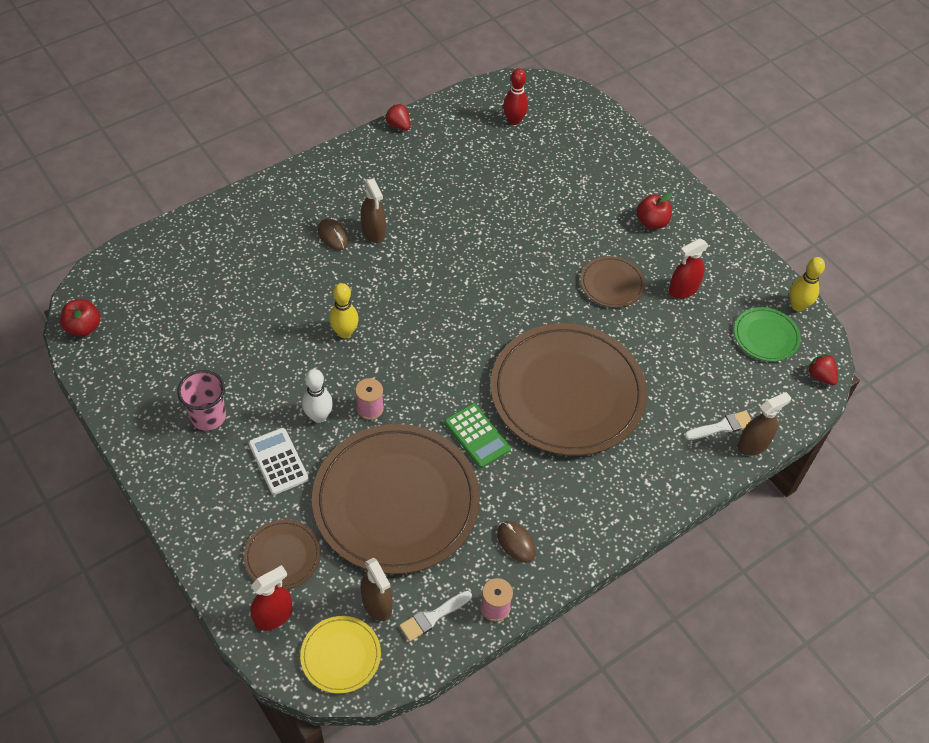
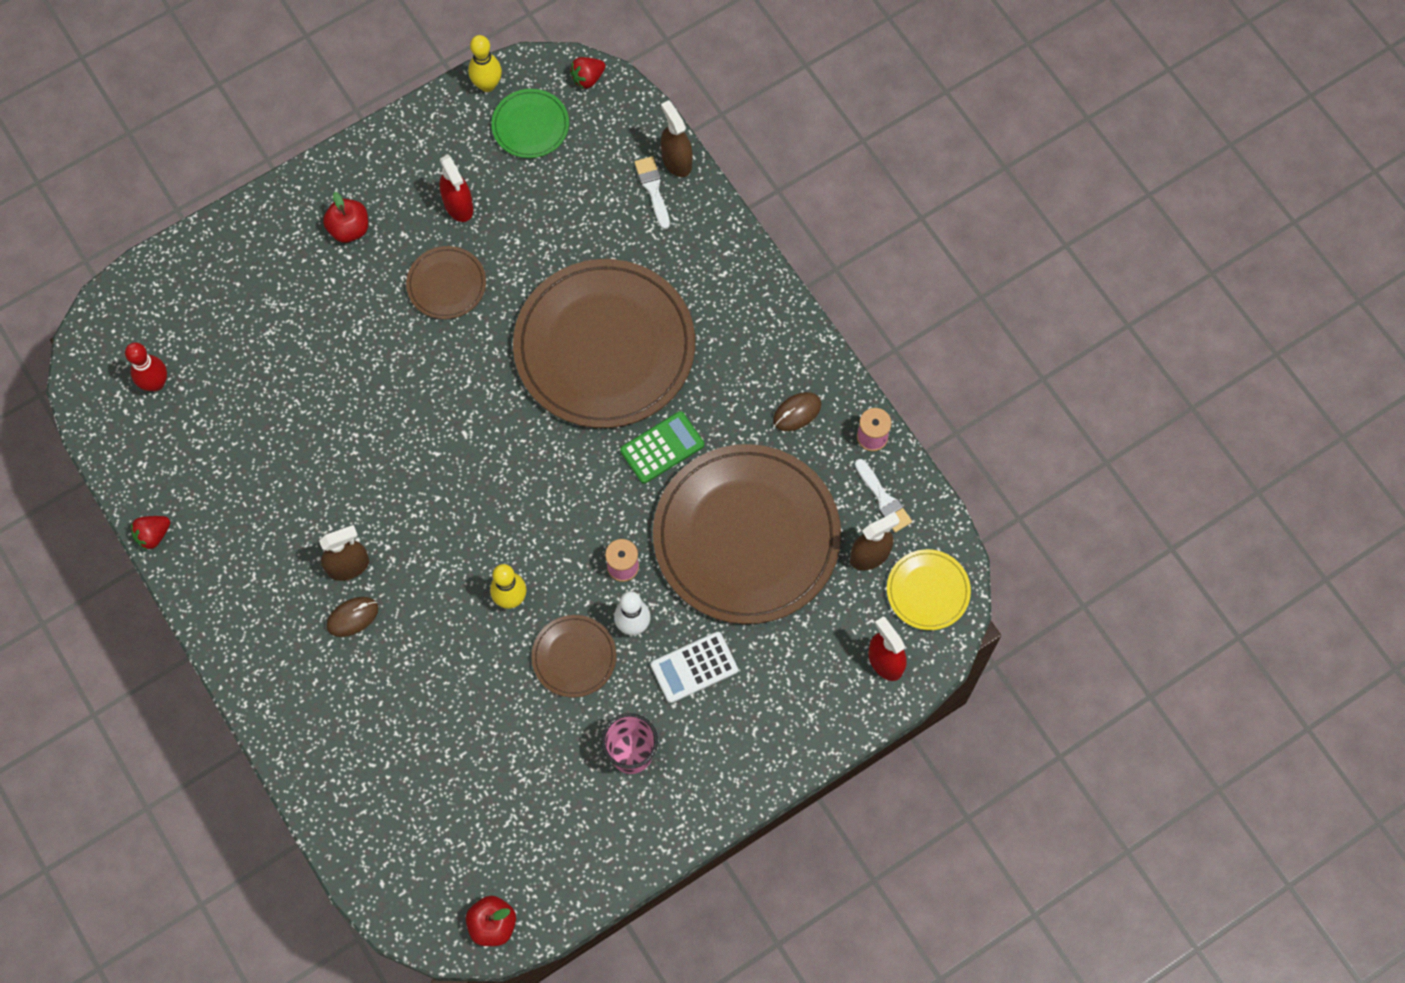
camera: 85 degrees left, 15 degrees up
brown plate [244,520,321,589] -> brown plate moved to [531,615,616,698]

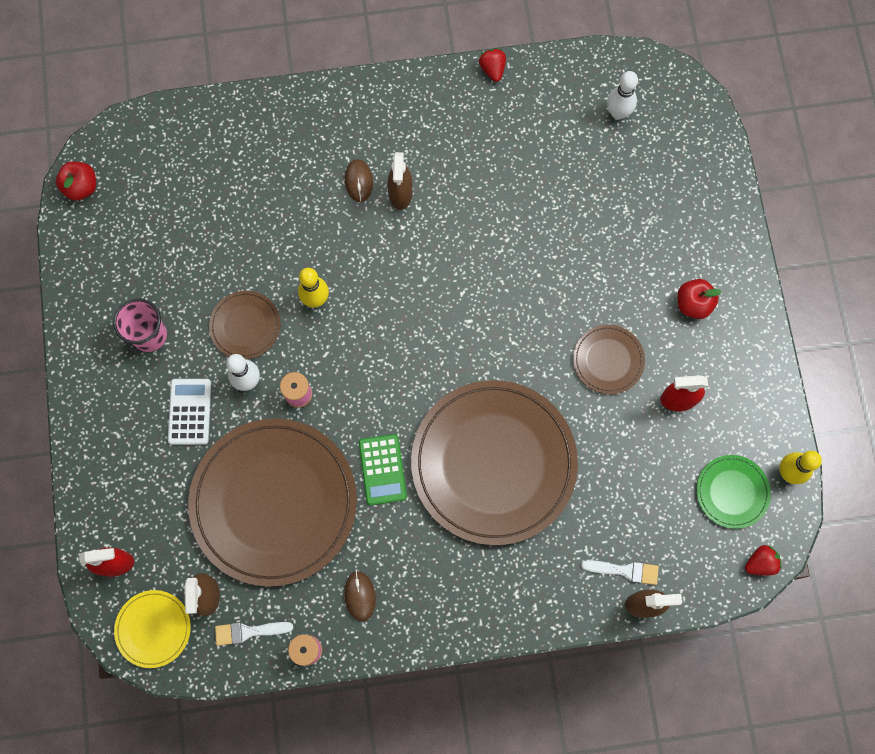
camera: 115 degrees right, 5 degrees up
red bowling pin [125,342,167,391] -> white bowling pin [607,71,638,120]
red strawberry [570,57,605,89] -> red strawberry turned 75 degrees clockwise [745,545,782,575]

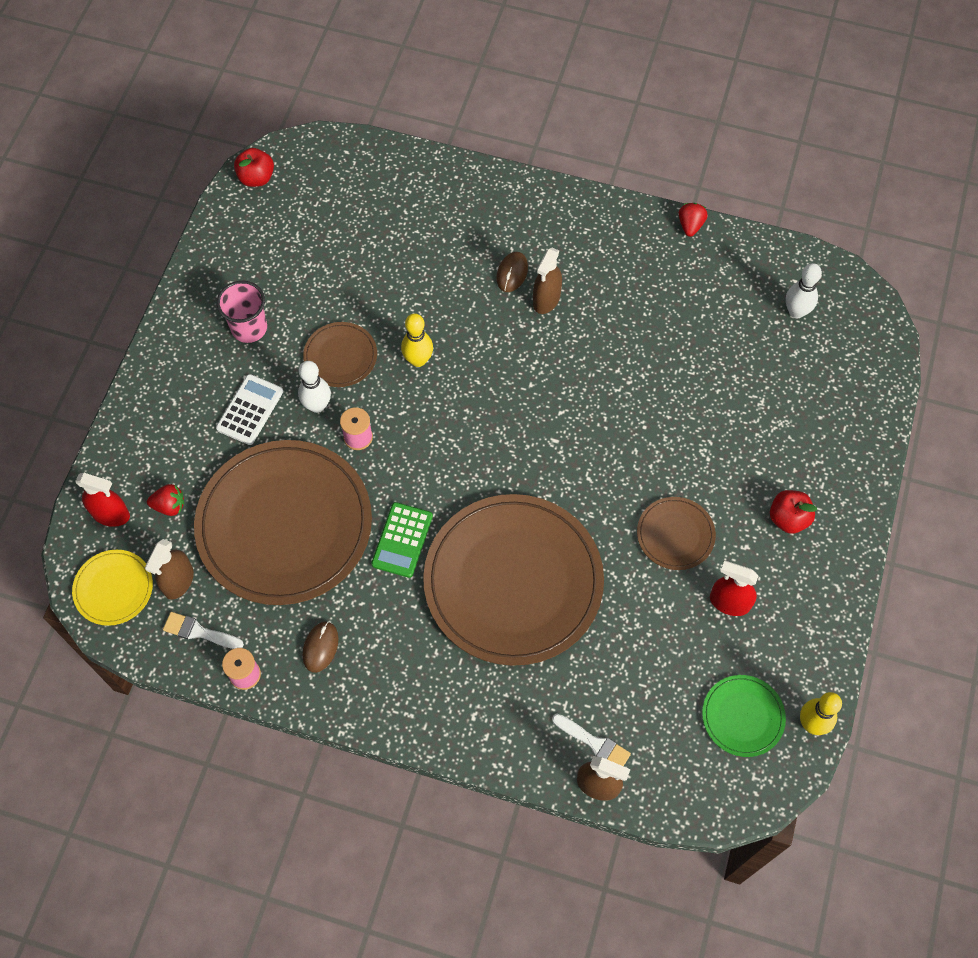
camera: 25 degrees right, 10 degrees down
red strawberry [745,545,782,575] -> red strawberry moved to [147,484,184,516]

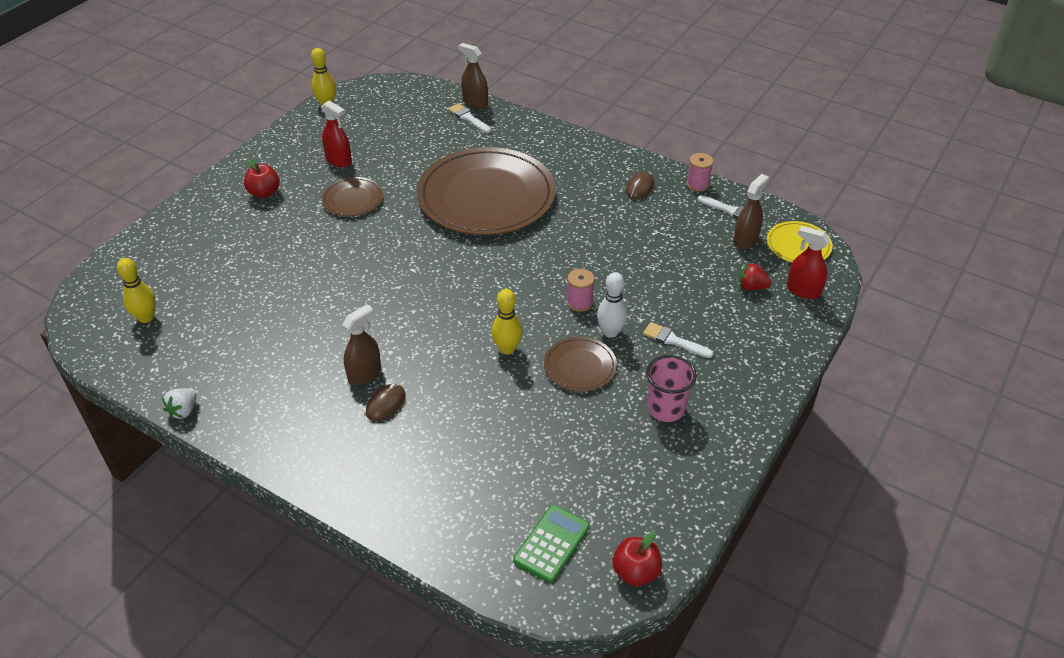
camera: 165 degrees left, 20 degrees down
brown plate [194,440,372,605] -> none
white calculator [216,374,283,445] -> white brush [643,322,713,358]
green calculator [371,502,433,578] -> green calculator moved to [513,505,590,583]
red strawberry [679,203,708,237] -> white strawberry [162,388,197,419]
green plate [702,675,786,757] -> none
white bowling pin [786,263,822,318] -> yellow bowling pin [117,258,156,323]

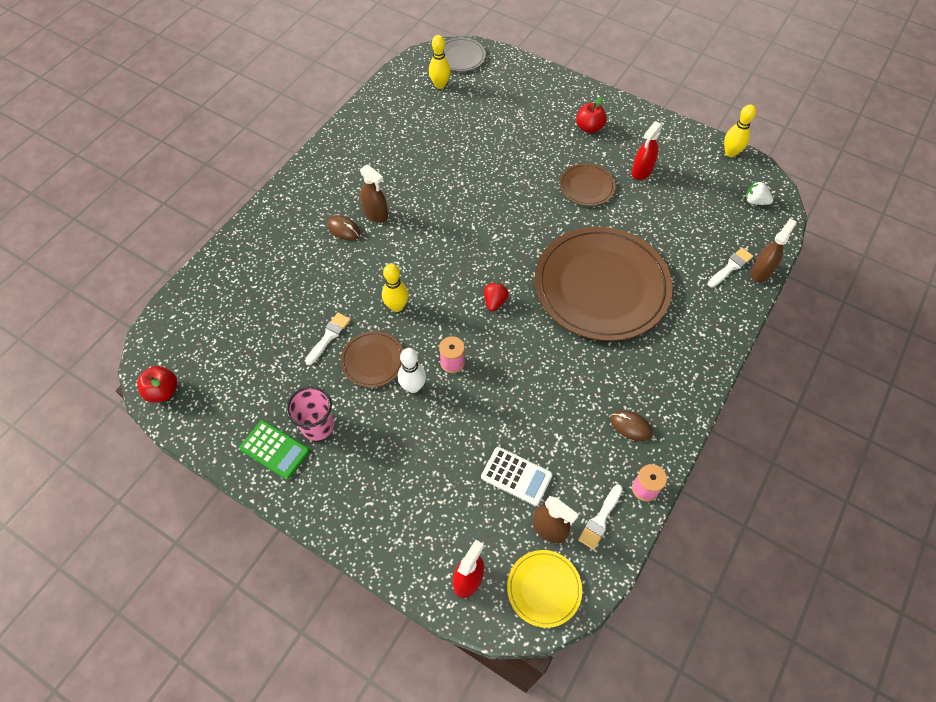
camera: 90 degrees right, 15 degrees up
white strawberry [162,388,197,419] -> white strawberry moved to [746,181,773,205]
green calculator [513,505,590,583] -> green calculator moved to [239,420,310,480]
white brush [643,322,713,358] -> white brush moved to [305,313,350,365]
red strawberry [739,263,772,290] -> red strawberry moved to [484,283,509,312]
none -> grey plate [444,38,486,71]
none -> white calculator [481,447,553,506]

